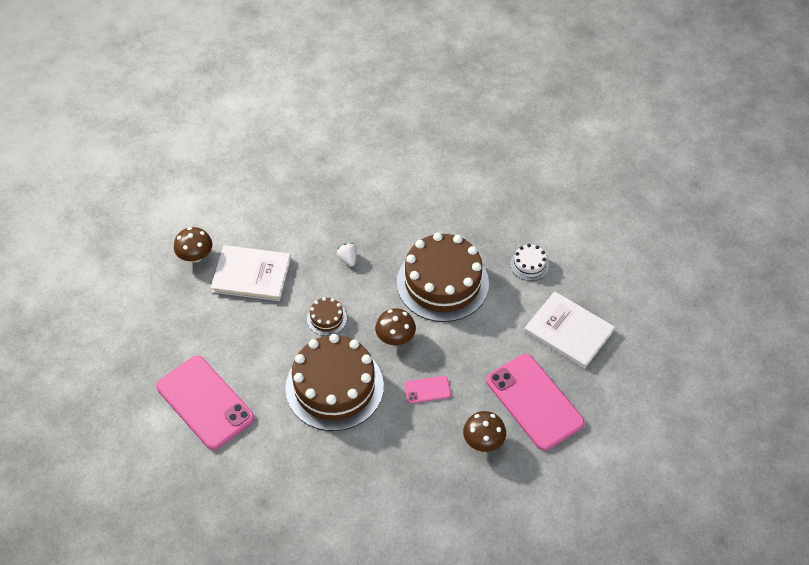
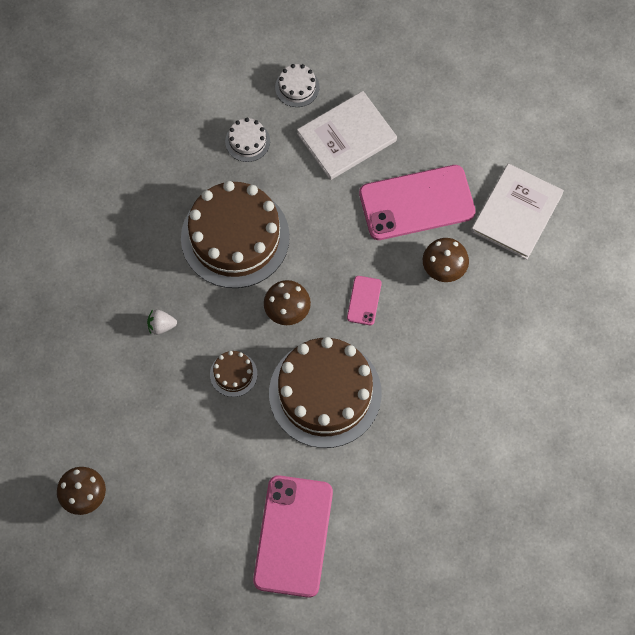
camera: 70 degrees left, 15 degrees up
pink phone [156,355,254,450] -> pink phone turned 60 degrees counterclockwise [253,475,333,598]
white book [211,245,291,301] -> white book moved to [471,163,564,260]
none -> white cake [275,64,320,107]

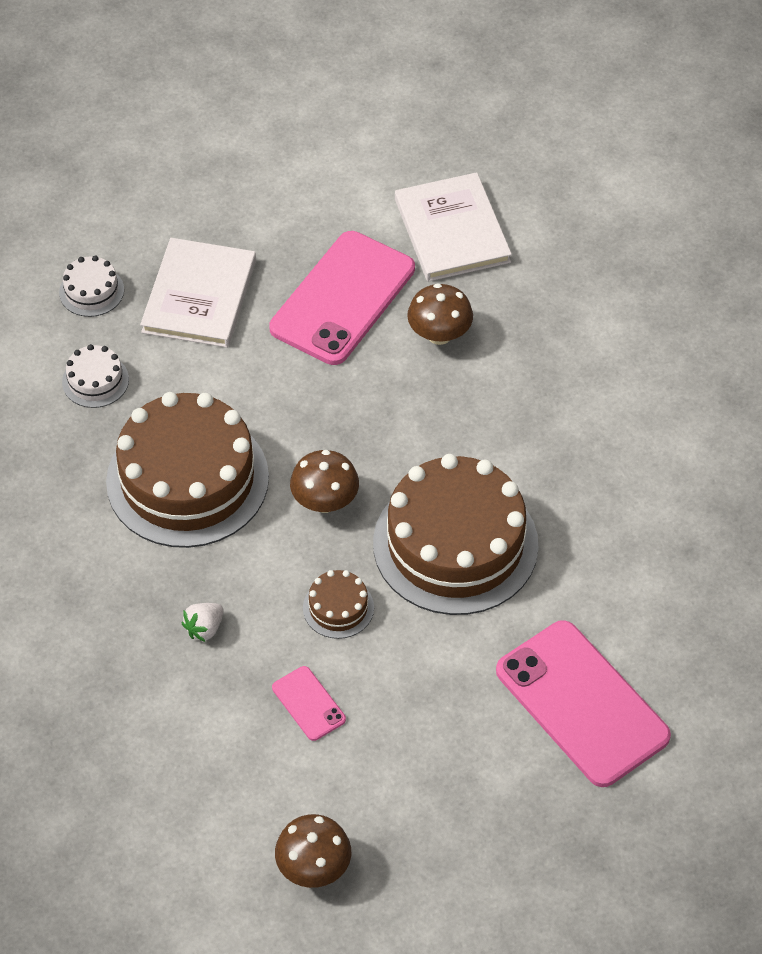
camera: 45 degrees left, 15 degrees down
pink phone [347,276,382,325] -> pink phone moved to [272,666,346,741]

